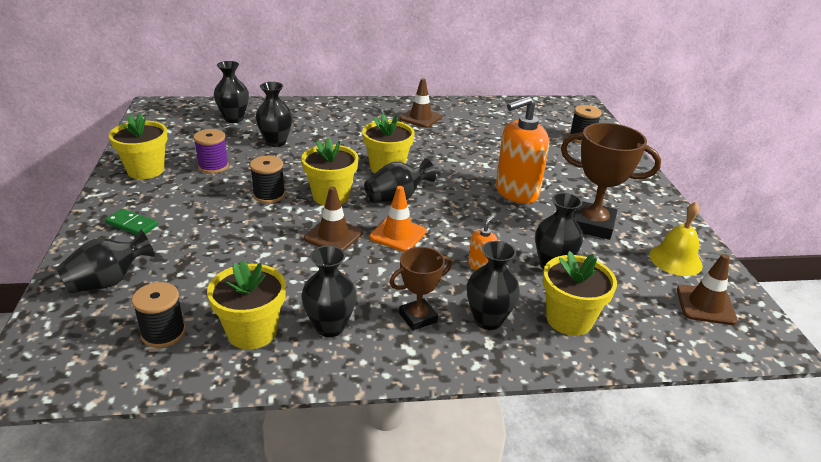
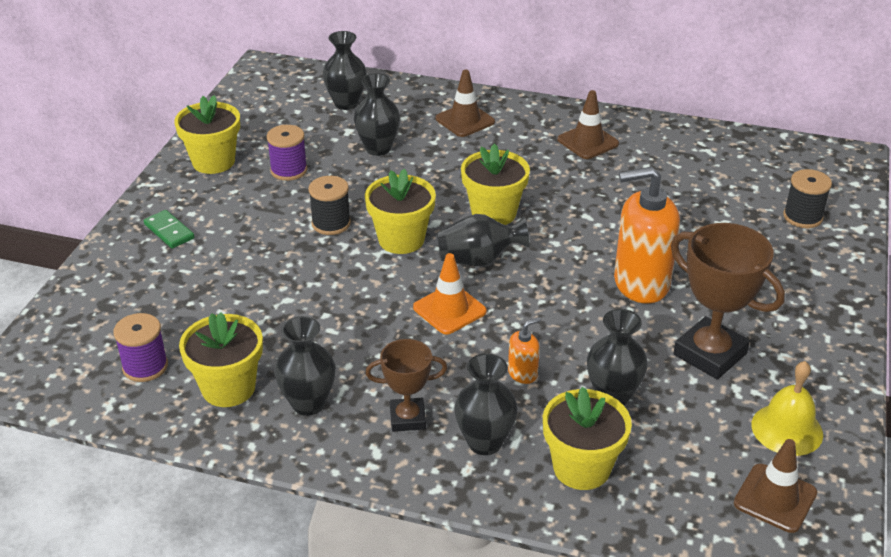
camera: 25 degrees right, 5 degrees up
black vase [56,229,155,294] -> none
black spool [132,282,186,348] -> purple spool [114,313,168,382]
brown traffic cone [304,187,363,251] -> brown traffic cone moved to [436,70,495,137]

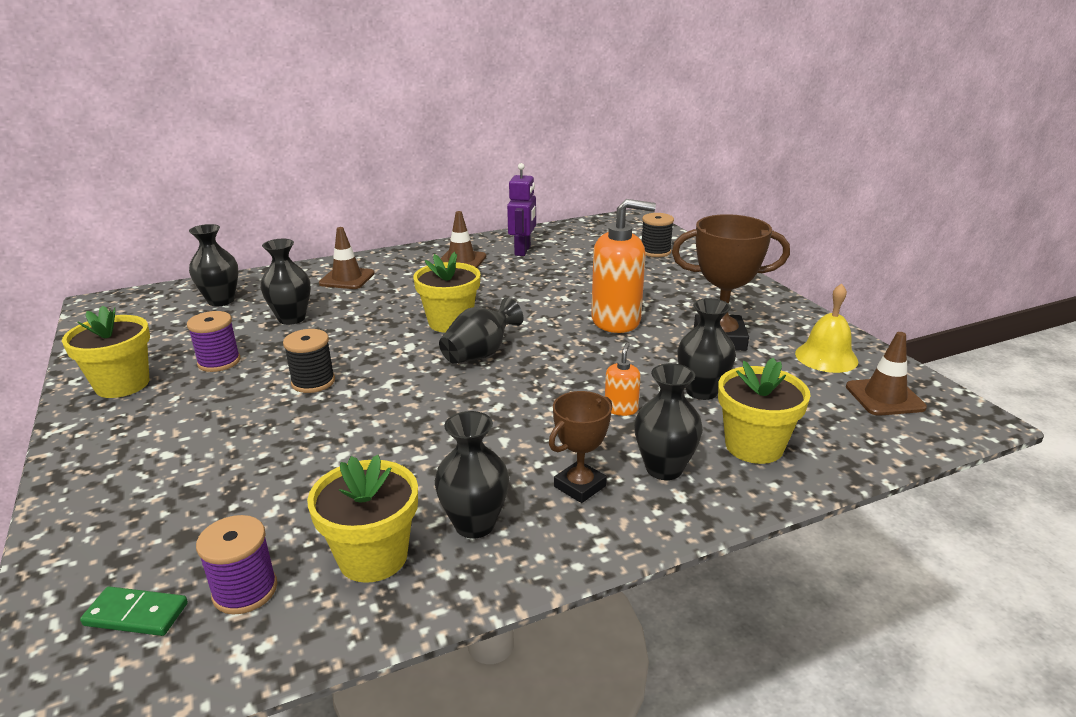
camera: 40 degrees left, 10 degrees down
green domino [144,210,195,248] -> green domino moved to [80,586,188,636]
yellow flower pot [365,169,436,254] -> none
orange traffic cone [413,253,487,334] -> none
orange soap dispenser [614,167,680,303] -> orange soap dispenser turned 135 degrees counterclockwise [591,199,656,333]
none -> purple robot [507,163,536,256]

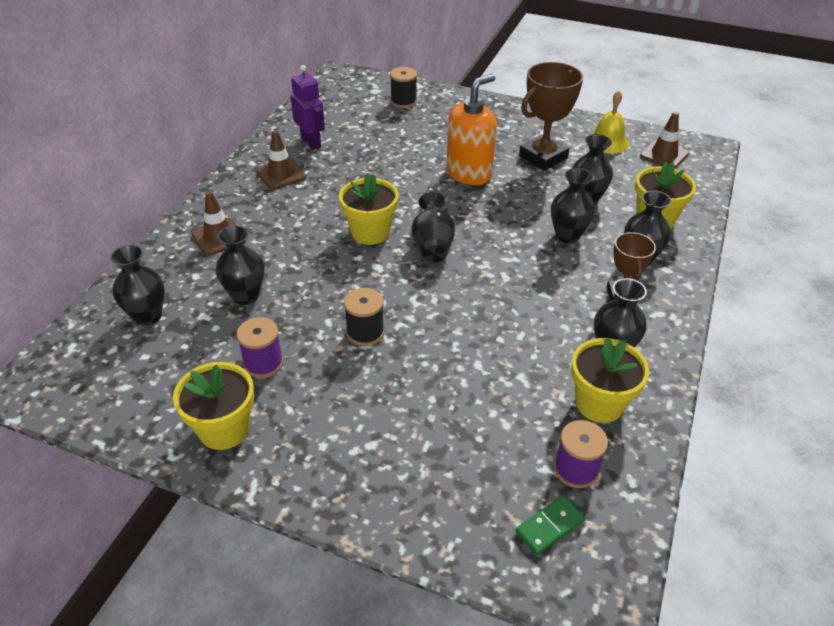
camera: 45 degrees left, 15 degrees up
orange soap dispenser [605,343,641,416] -> black vase [551,168,595,243]

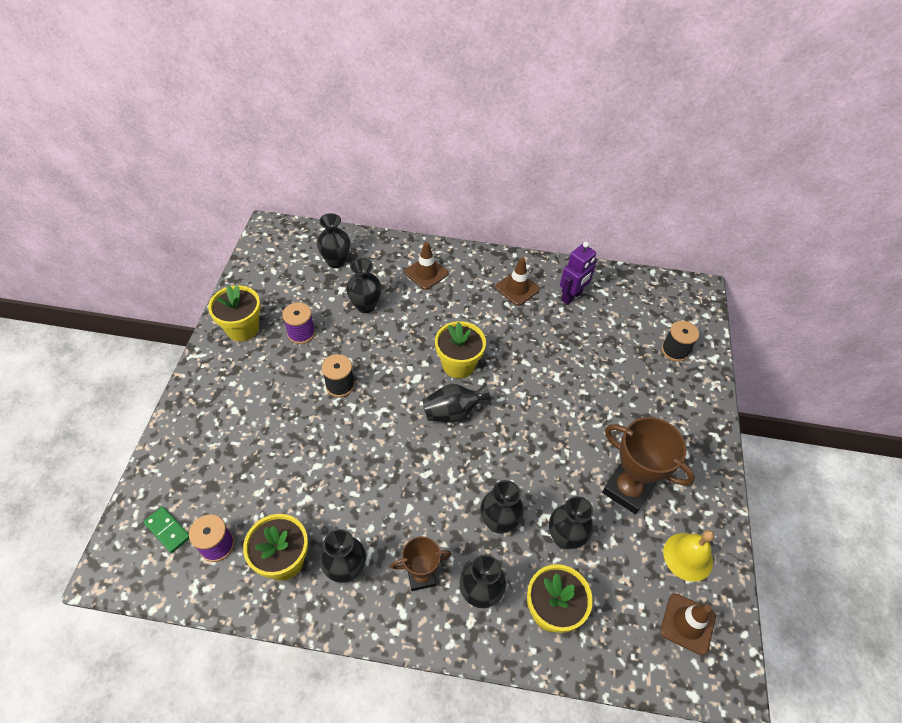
camera: 75 degrees right, 10 degrees up
orange soap dispenser [447,74,497,185] -> none

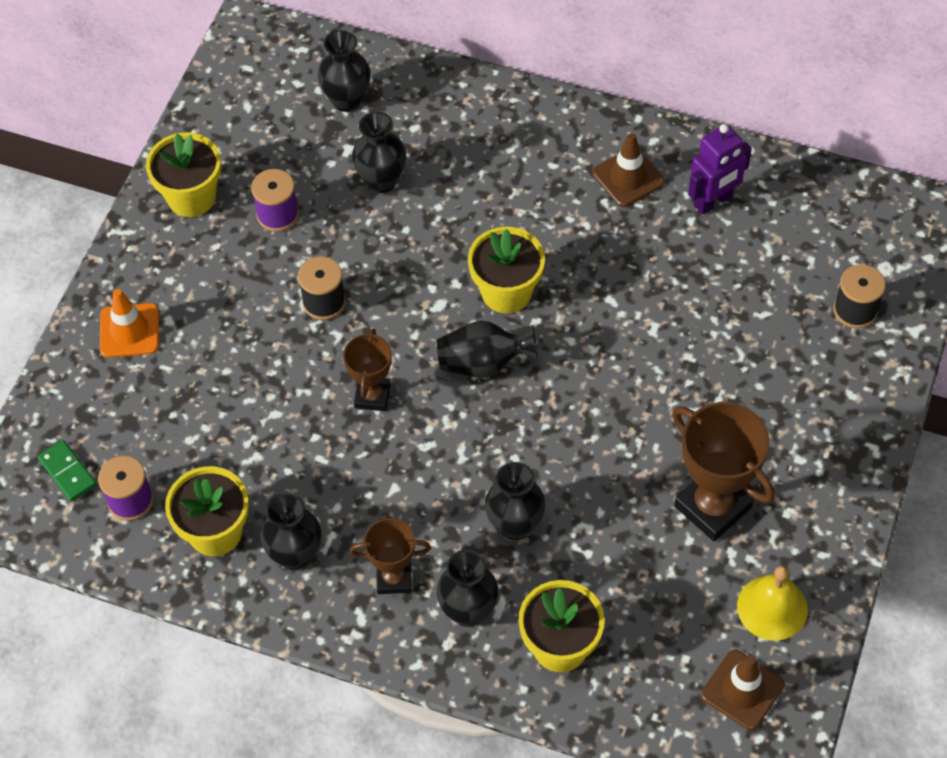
camera: 15 degrees right, 5 degrees up
brown traffic cone [404,242,448,290] -> none
black vase [549,496,593,549] -> none
none -> orange traffic cone [100,289,159,358]
none -> brown trophy [343,329,392,411]

